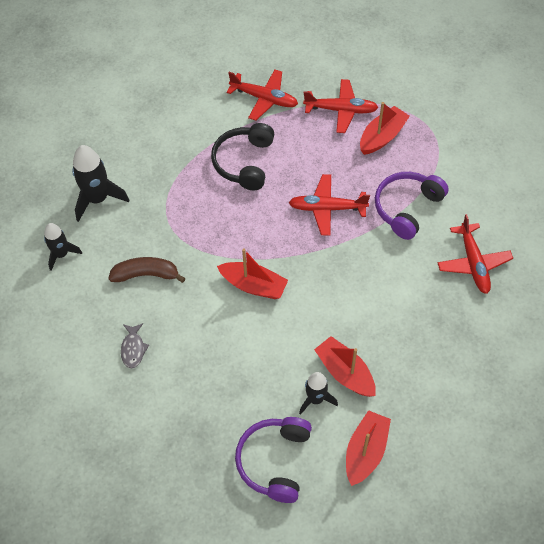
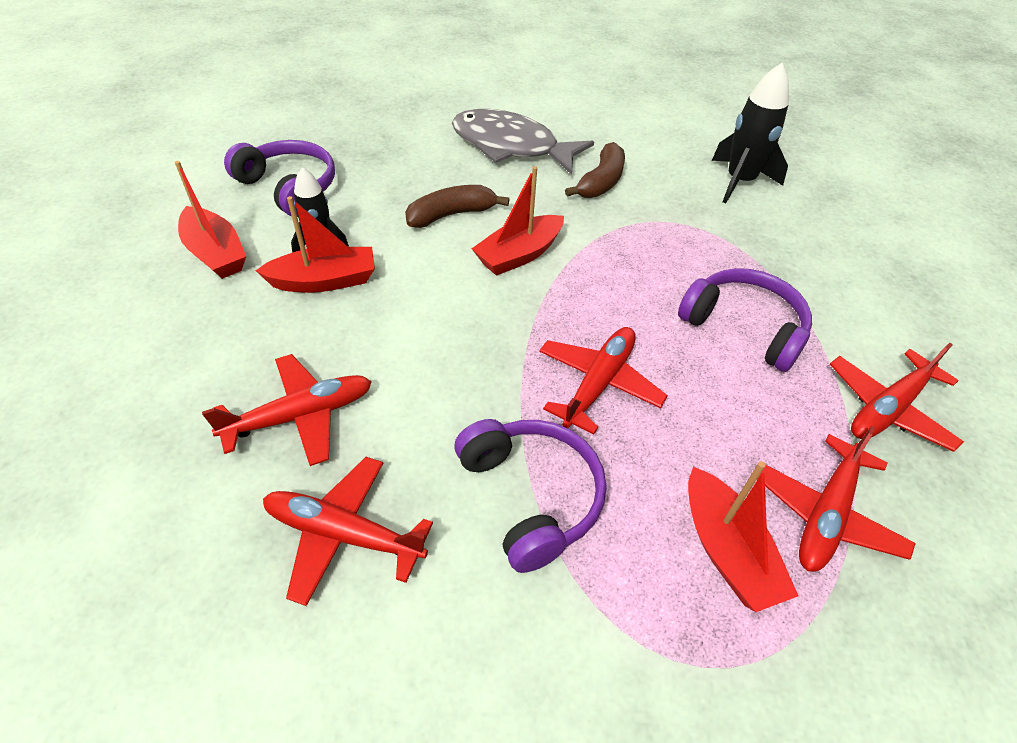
camera: 115 degrees right, 10 degrees down
black rocket [44,223,82,271] -> none
grey fish [121,323,149,368] -> grey fish [452,109,594,175], size x2.39
black headphones [211,123,274,190] -> purple headphones [678,268,812,372]
none -> red plane [202,354,372,466]
none -> brown banana [405,185,510,228]

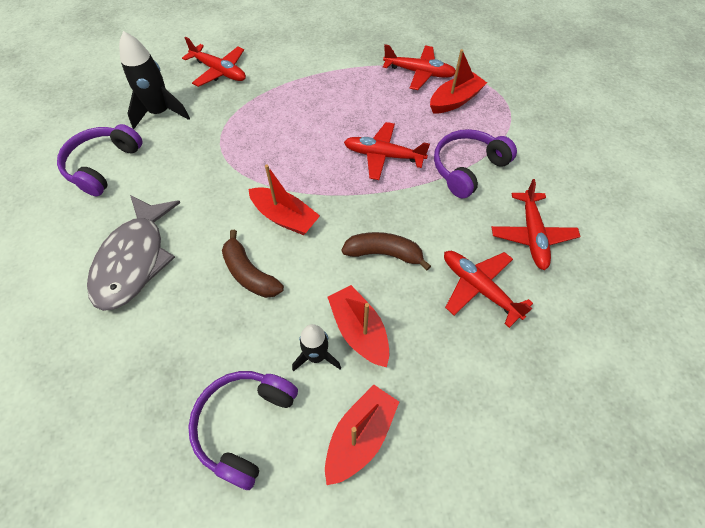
camera: 105 degrees left, 10 degrees up
brown banana [565,142,625,198] -> brown banana moved to [342,232,431,270]
purple headphones [678,268,812,372] -> purple headphones moved to [57,124,142,196]
red plane [830,343,964,452] -> red plane moved to [182,37,246,87]

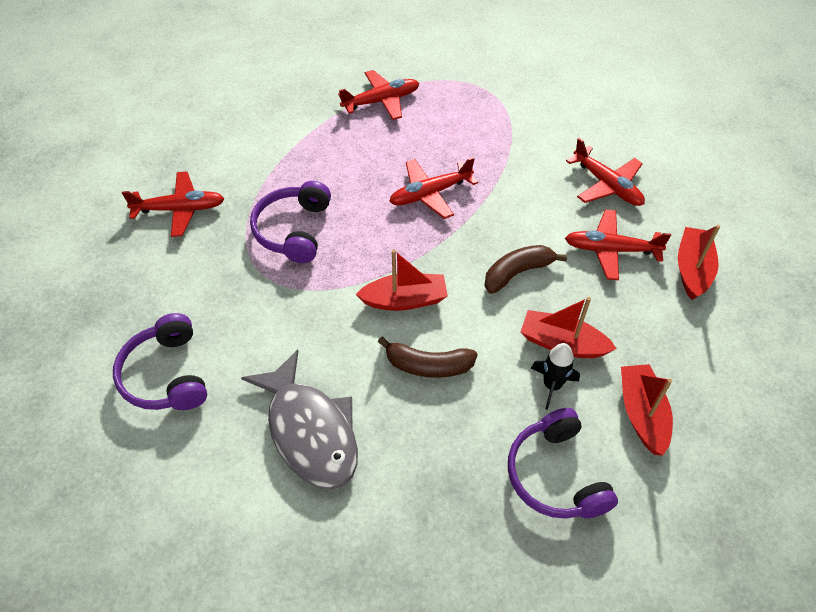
camera: 40 degrees left, 5 degrees down
black rocket [119,31,190,129] -> none
red boat [430,49,487,113] -> red boat moved to [678,225,720,300]
purple headphones [434,129,517,199] -> purple headphones moved to [250,181,331,263]

